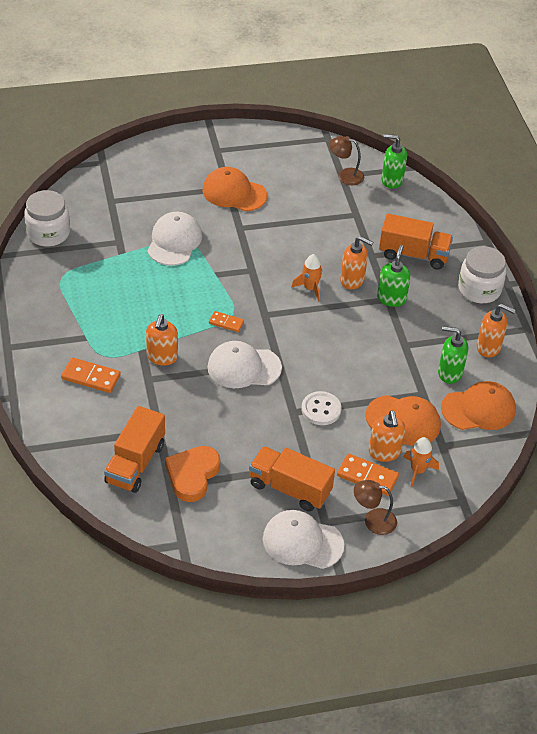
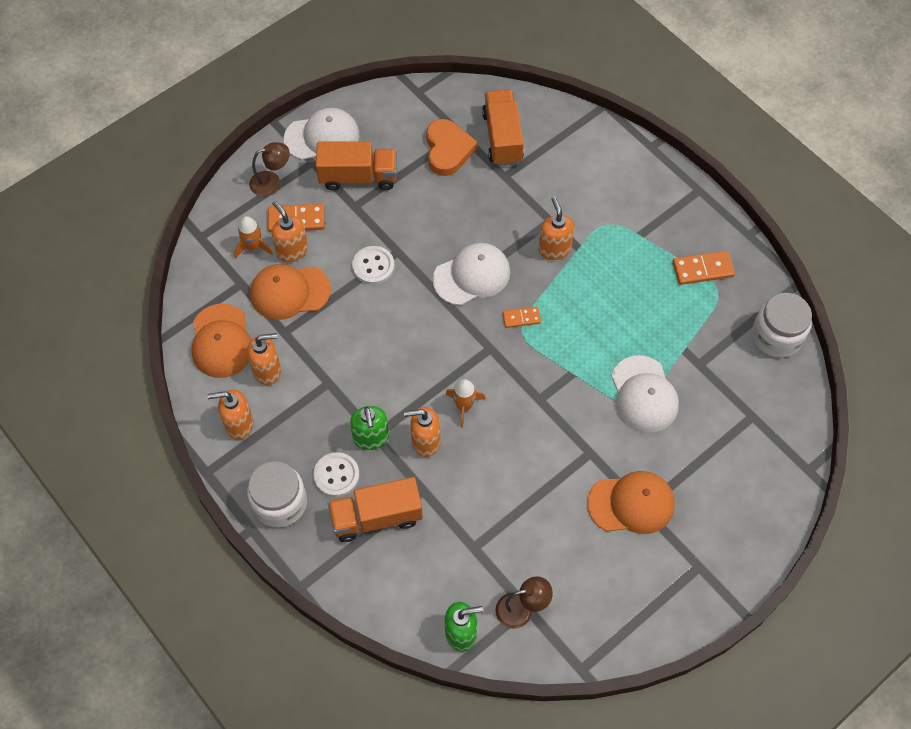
camera: 155 degrees right, 15 degrees up
orange domino [61,358,121,393] -> orange domino moved to [673,251,735,285]
green soap dispenser [438,326,468,384] -> orange soap dispenser [247,333,281,385]
orange cap [441,381,516,430] -> orange cap turned 60 degrees counterclockwise [192,304,251,378]
none -> white button [313,452,359,497]

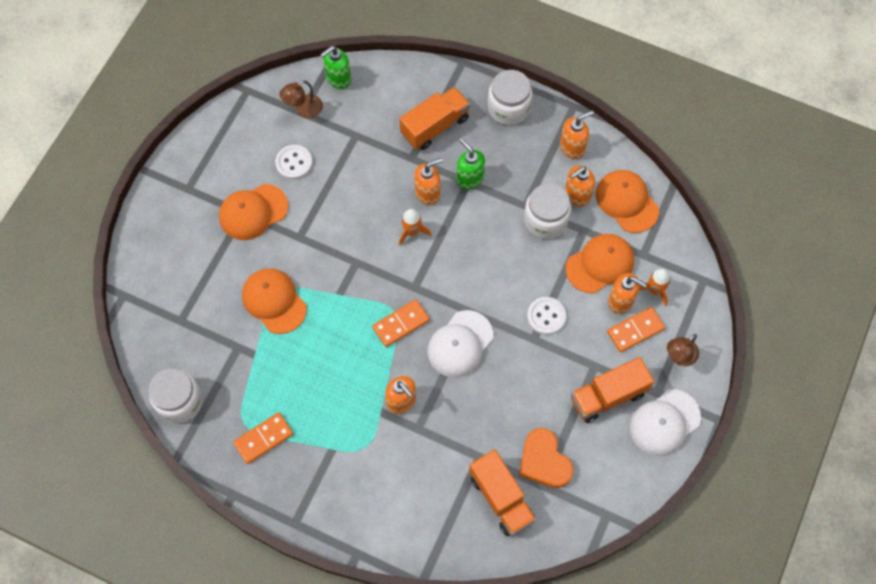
camera: 155 degrees right, 5 degrees up
white button [313,452,359,497] -> white button moved to [275,145,312,180]
orange domino [502,307,541,328] -> orange domino [372,299,430,347], size x1.60
white cap [612,355,679,433] -> orange cap [242,268,307,334]
none -> white jar [524,183,571,239]

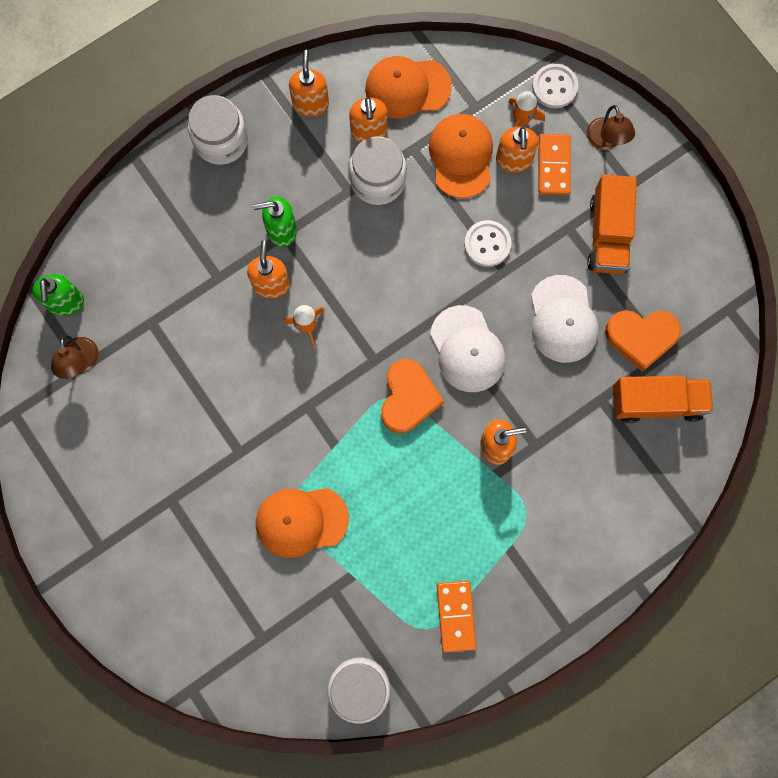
camera: 60 degrees left, 10 degrees up
orange cap [219,184,288,240] -> none
white button [275,145,312,180] -> white button moved to [532,64,578,108]
orange domino [372,299,430,347] -> orange heart [381,359,444,434]
orange truck [399,87,470,150] -> none
orange soap dispenser [608,273,647,314] -> orange soap dispenser turned 120 degrees clockwise [496,127,538,173]
white cap [630,389,701,456] -> white cap moved to [531,275,599,363]

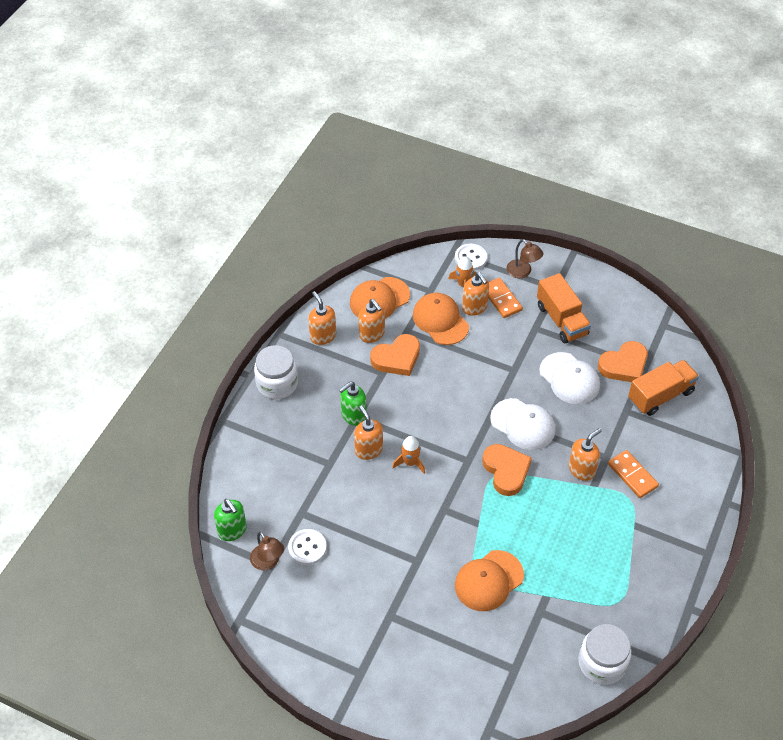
camera: 30 degrees left, 25 degrees down
white jar [349,136,406,205] -> orange heart [370,334,420,376]
orange domino [437,581,476,652] -> orange domino moved to [608,450,659,498]
white button [464,220,511,267] -> white button moved to [288,529,327,565]

